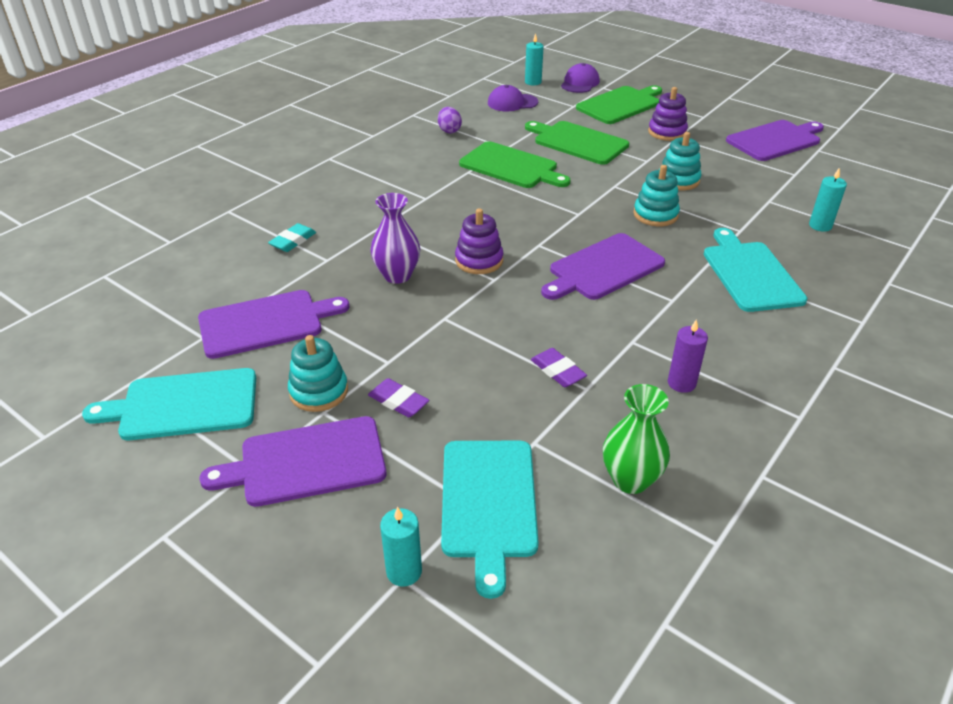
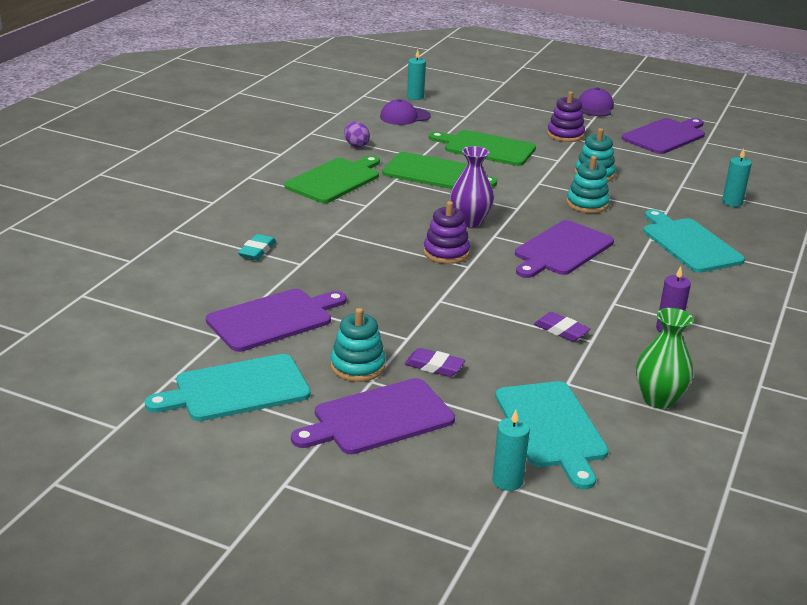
camera: 15 degrees left, 10 degrees down
purple vase [371,193,420,284] -> purple vase moved to [450,146,494,227]
purple cap [561,63,600,93] -> purple cap moved to [579,87,614,116]
green cutting board [576,85,662,124] -> green cutting board moved to [284,156,380,203]

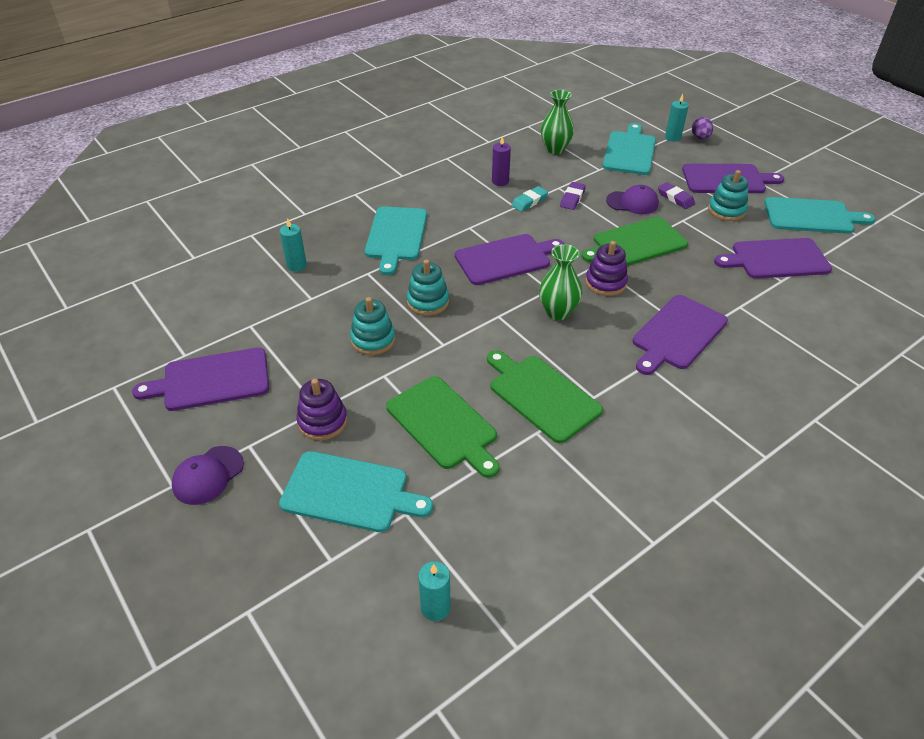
camera: 150 degrees left, 15 degrees up
turquoise eraser [238,234,276,260] -> turquoise eraser moved to [511,186,548,212]
green cutting board [284,156,380,203] -> green cutting board moved to [581,217,688,266]
purple egg [344,121,370,147] -> purple egg moved to [692,117,713,139]
purple cap [380,99,431,125] -> purple cap moved to [606,185,659,214]
purple vase [450,146,494,227] -> green vase [539,244,582,320]
purple eraser [534,312,591,342] -> purple eraser turned 45 degrees clockwise [560,182,586,210]
none -> turquoise cutting board [279,451,433,532]
none -> purple cutting board [633,295,728,375]

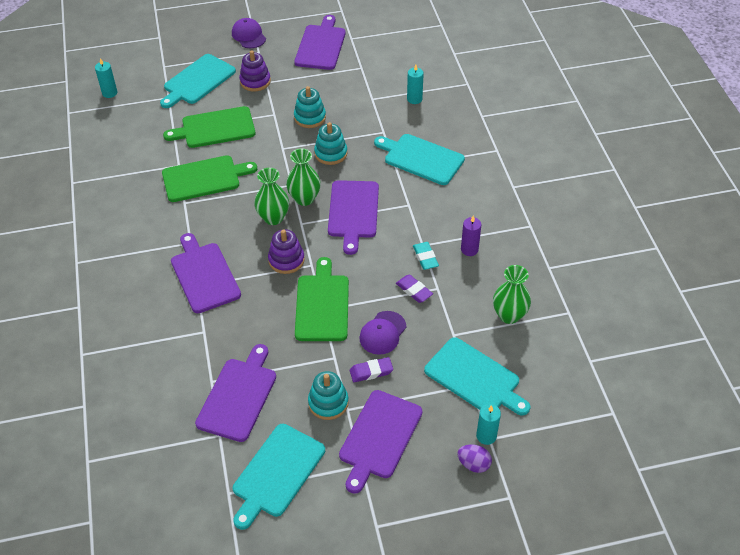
camera: 115 degrees right, 5 degrees up
none -> green vase [286,148,321,206]

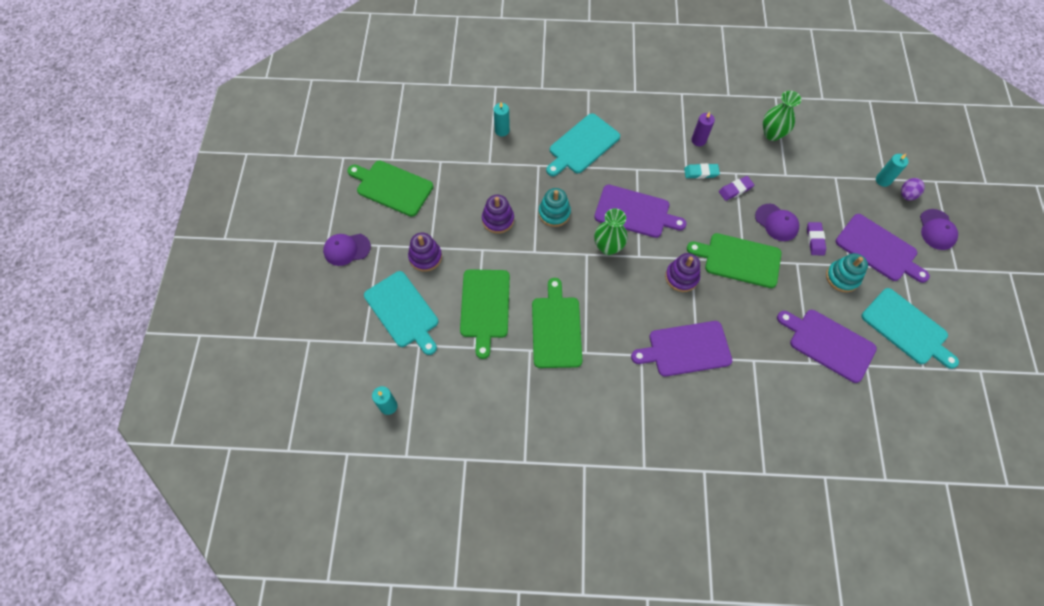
camera: 75 degrees left, 15 degrees up
green vase [254,168,289,225] -> none
purple cutting board [294,15,346,70] -> green cutting board [348,161,433,217]
turquoise stacking toy [294,86,326,128] -> purple stacking toy [482,195,514,234]
turquoise cutting board [424,337,530,416] -> none
none -> purple cap [920,209,958,250]

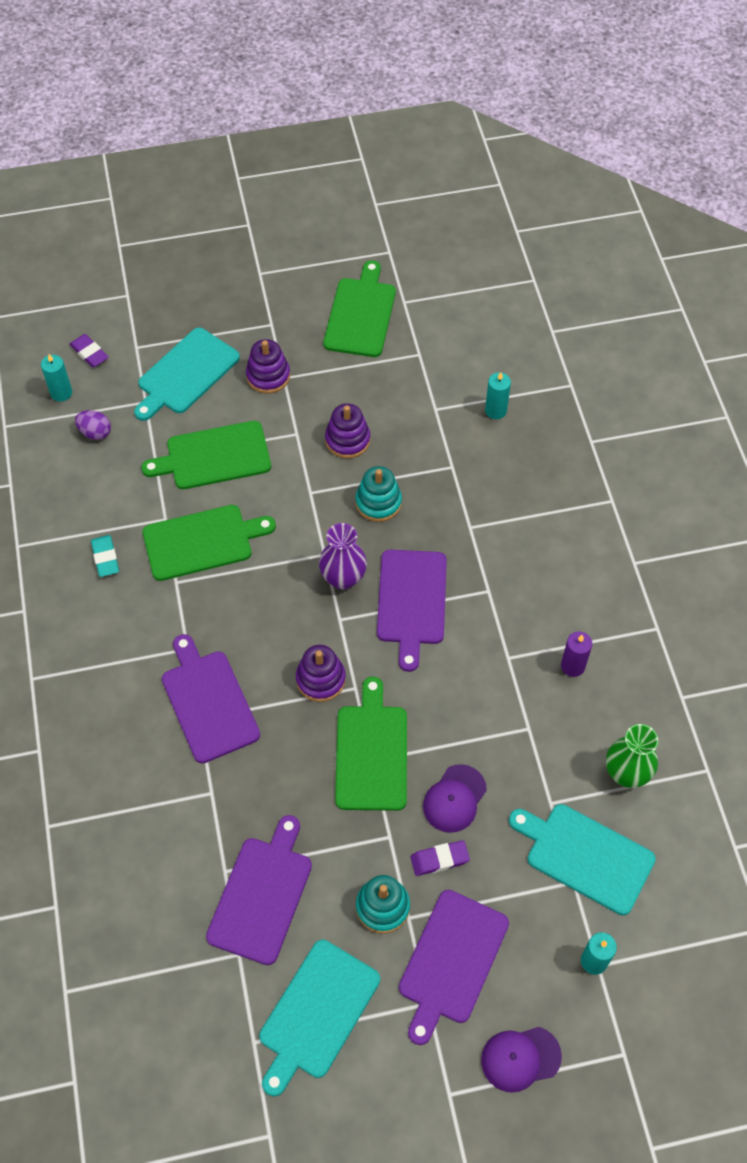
camera: 75 degrees right, 5 degrees down
purple cap [323,234,371,266] -> none
turquoise cutting board [546,113,620,176] -> turquoise cutting board moved to [509,804,656,915]
green vase [594,208,628,255] -> purple vase [319,523,367,590]
turquoise eraser [684,163,720,179] -> turquoise eraser moved to [91,535,119,577]
purple eraser [719,176,754,201] -> purple eraser moved to [69,334,109,368]
purple egg [901,178,925,200] -> purple egg moved to [75,410,111,440]

